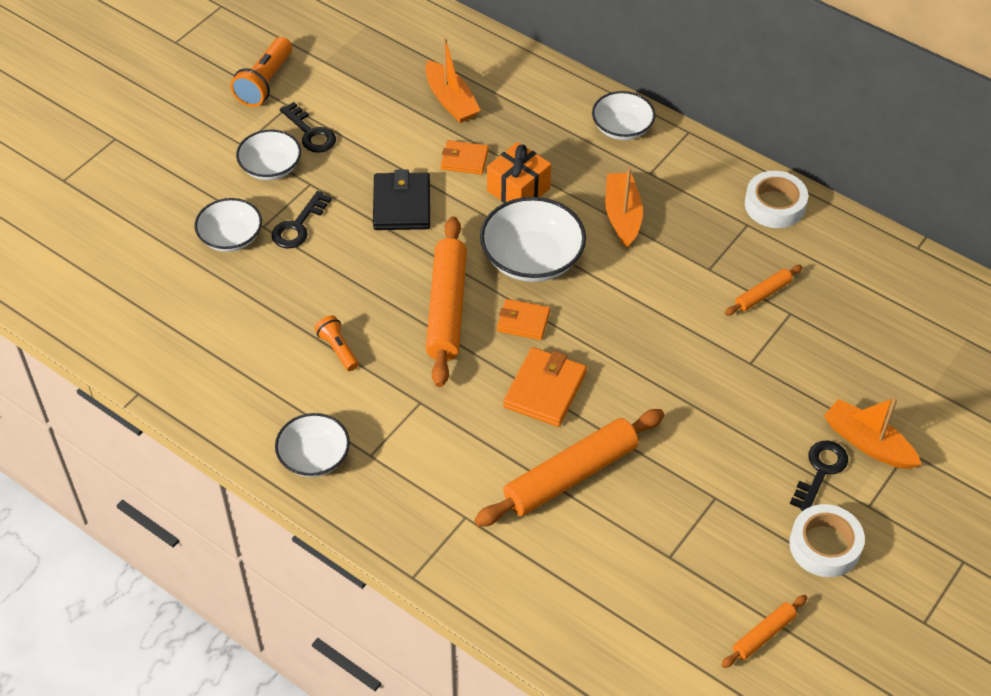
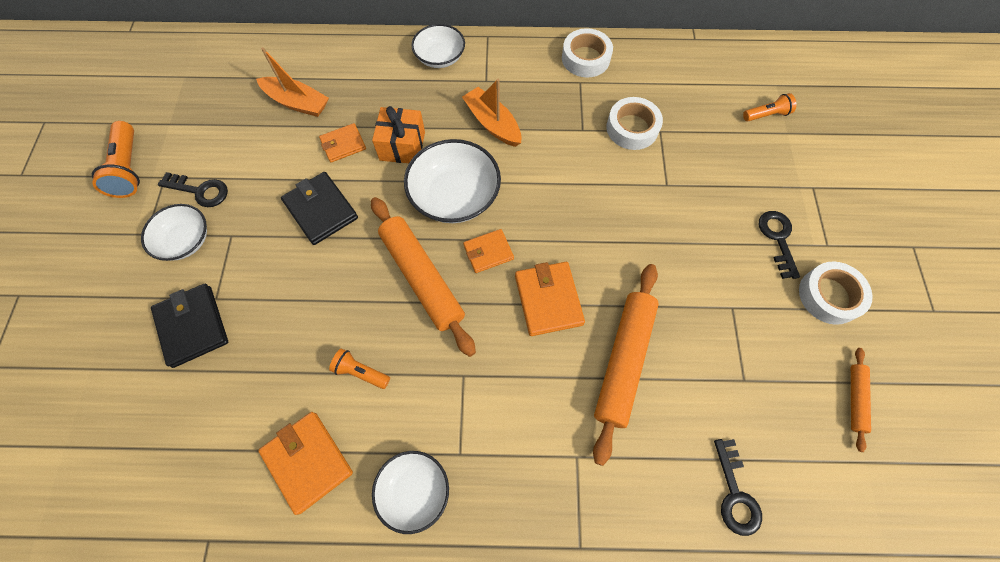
camera: 35 degrees left, 15 degrees up
white bowl [195,198,262,252] -> black wallet [151,284,228,368]
black key [271,191,332,249] -> black key moved to [714,439,762,536]
orange rolling pin [725,265,802,316] -> white tape [606,97,663,150]
orange boat [824,397,922,469] -> none
none -> orange wallet [258,412,353,515]
none -> orange flashlight [743,93,796,121]

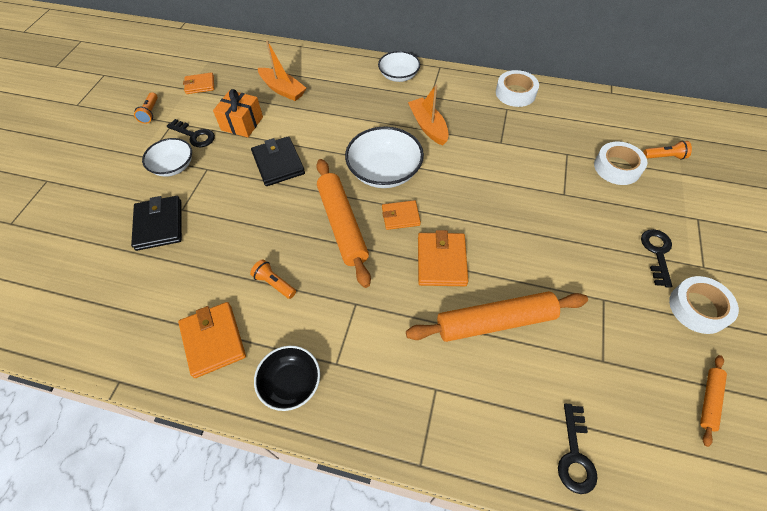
camera: 15 degrees right, 10 degrees down
orange flashlight [92,121,140,198] -> orange flashlight [134,92,158,124], size x0.61
orange wallet [319,123,366,162] -> orange wallet moved to [183,72,214,94]
orange gift [372,106,425,163] -> orange gift moved to [213,89,263,137]
white bowl [372,451,449,534] -> black bowl [254,346,320,411]
orange rolling pin [593,264,659,466] -> orange rolling pin turned 45 degrees clockwise [406,291,588,342]
white tape [606,97,663,150] -> white tape moved to [594,141,647,185]

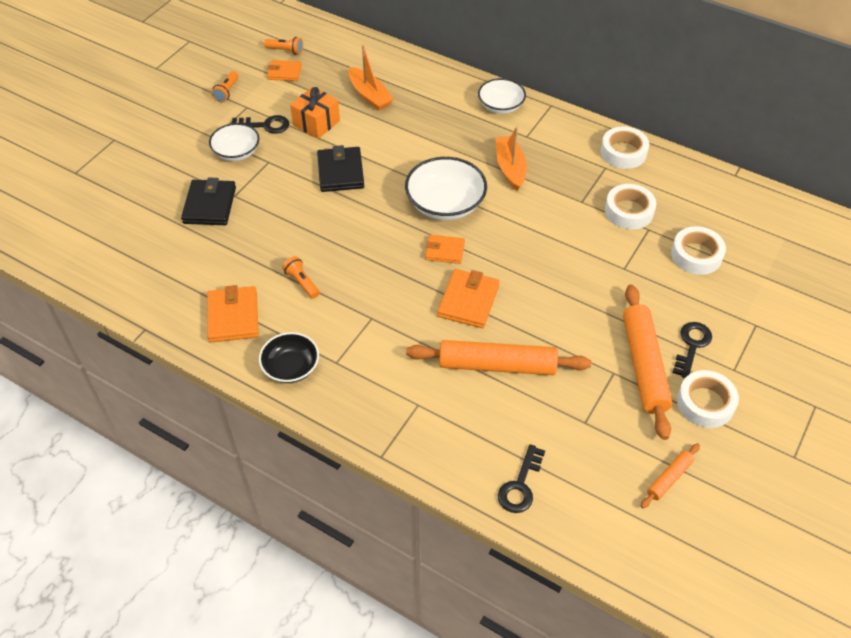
camera: 15 degrees right, 5 degrees down
black key [167,119,215,147] -> black key turned 45 degrees counterclockwise [231,115,289,134]
orange rolling pin [316,159,371,288] -> orange rolling pin moved to [623,284,673,440]
orange flashlight [643,141,692,160] -> orange flashlight moved to [264,37,303,55]
none -> white tape [605,184,656,230]

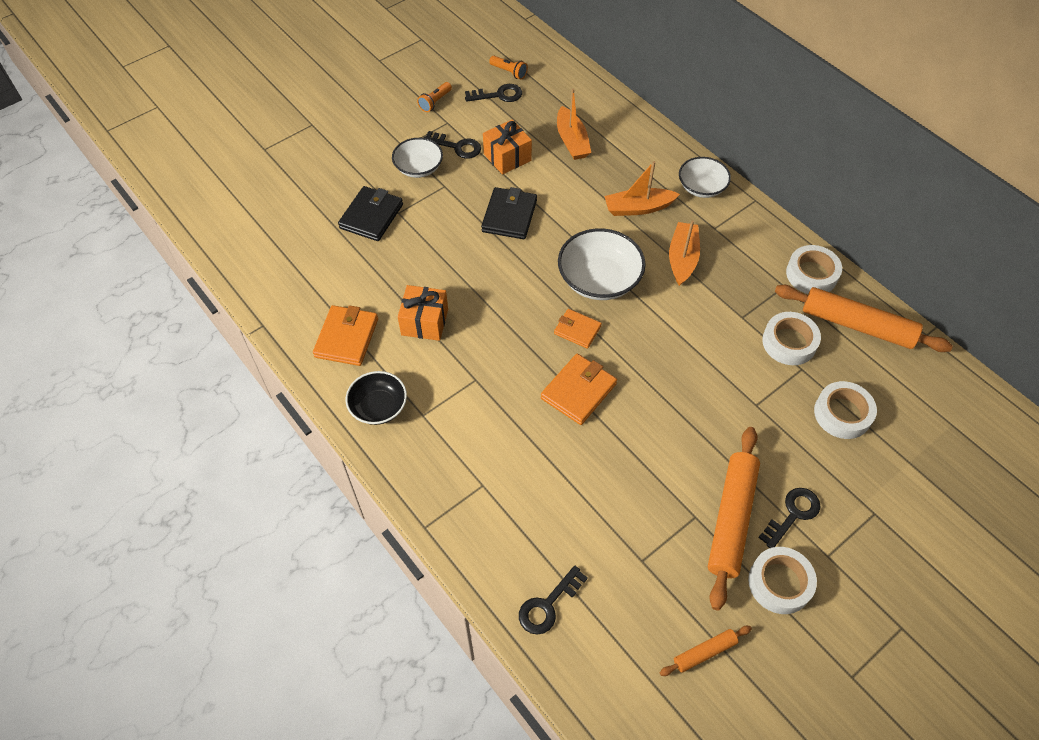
camera: 20 degrees right, 5 degrees up
orange wallet [267,60,302,81] -> black key [465,84,522,102]
orange flashlight [282,256,320,299] -> orange gift [398,285,448,341]
orange rolling pin [406,340,591,375] -> orange rolling pin moved to [775,285,953,352]
none -> orange boat [604,161,680,216]

